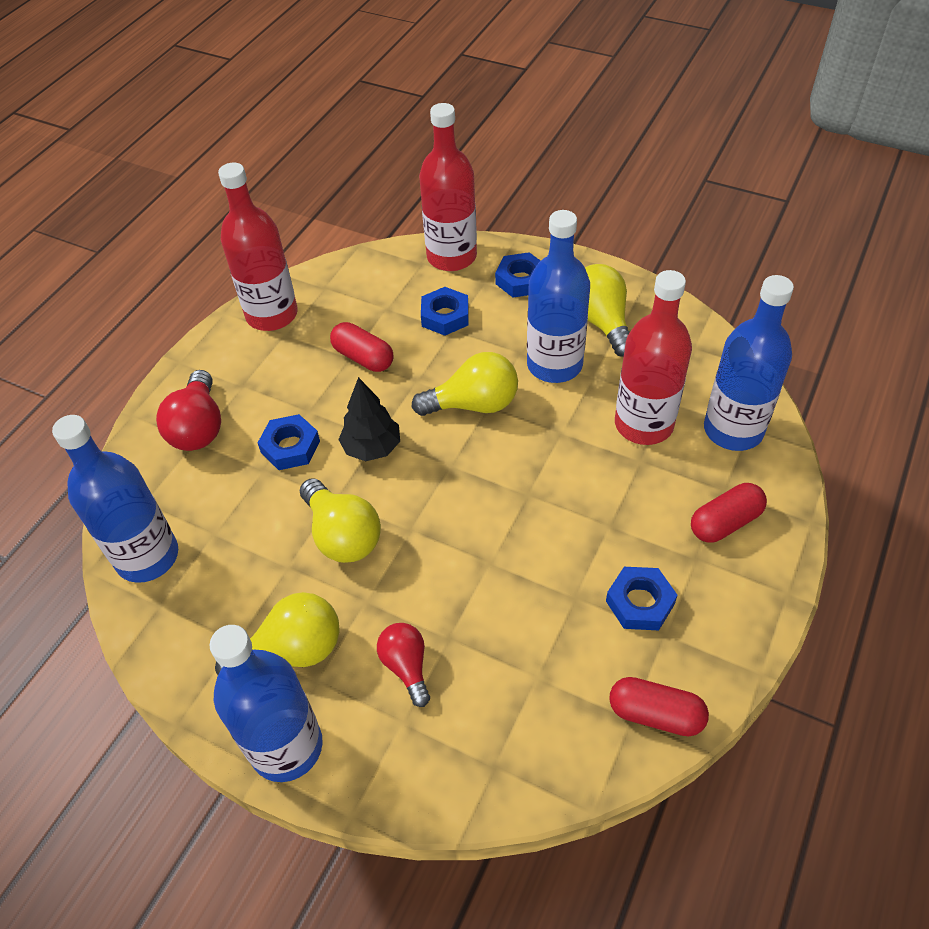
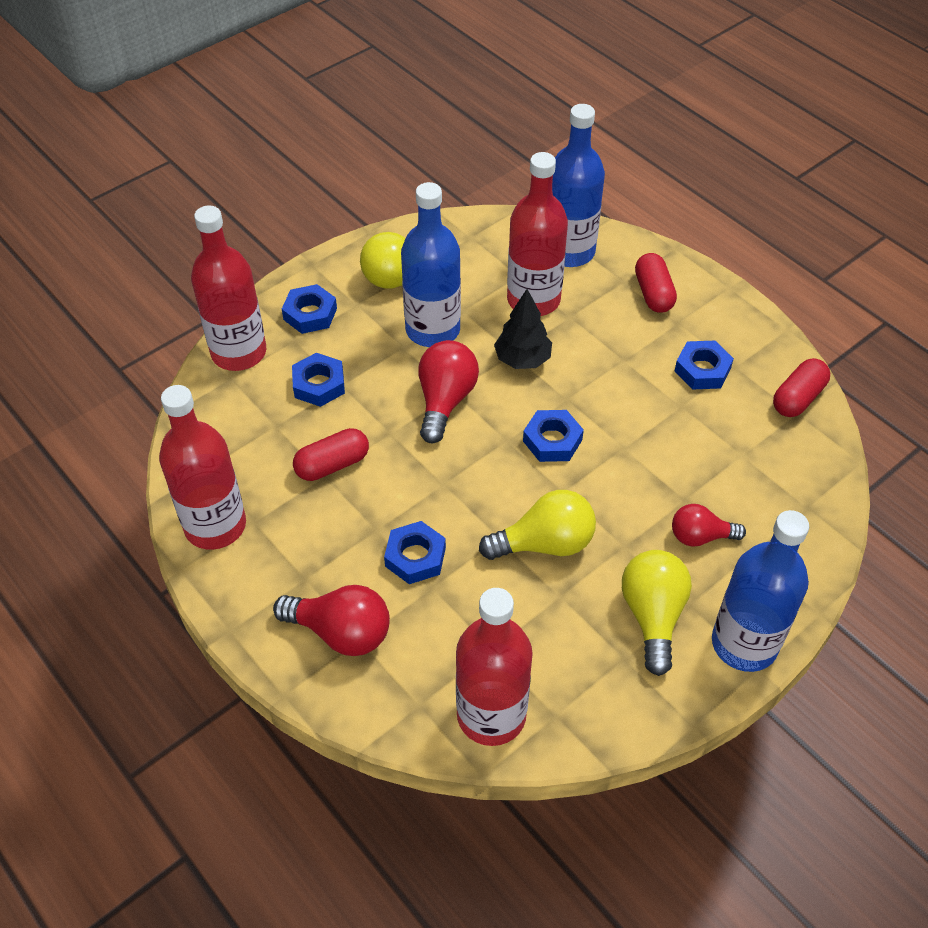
camera: 70 degrees left, 0 degrees up
blue bottle [52,415,178,583] -> red bottle [456,588,533,746]
black tree [338,377,400,461] -> black tree moved to [494,289,552,369]
yellow light bulb [412,352,518,416] -> red light bulb [418,340,479,443]
none -> blue nut [523,410,584,462]

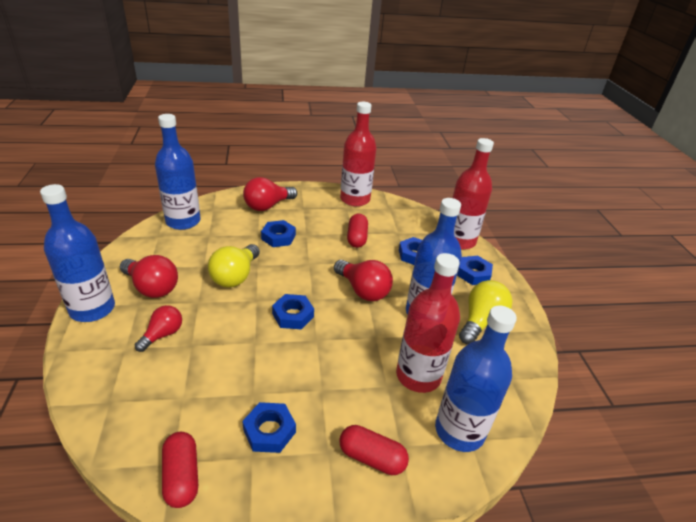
camera: 120 degrees right, 15 degrees down
red bottle [456,588,533,746] -> blue bottle [155,114,201,230]
black tree [494,289,552,369] -> none
yellow light bulb [622,550,692,676] -> red light bulb [120,255,178,298]

